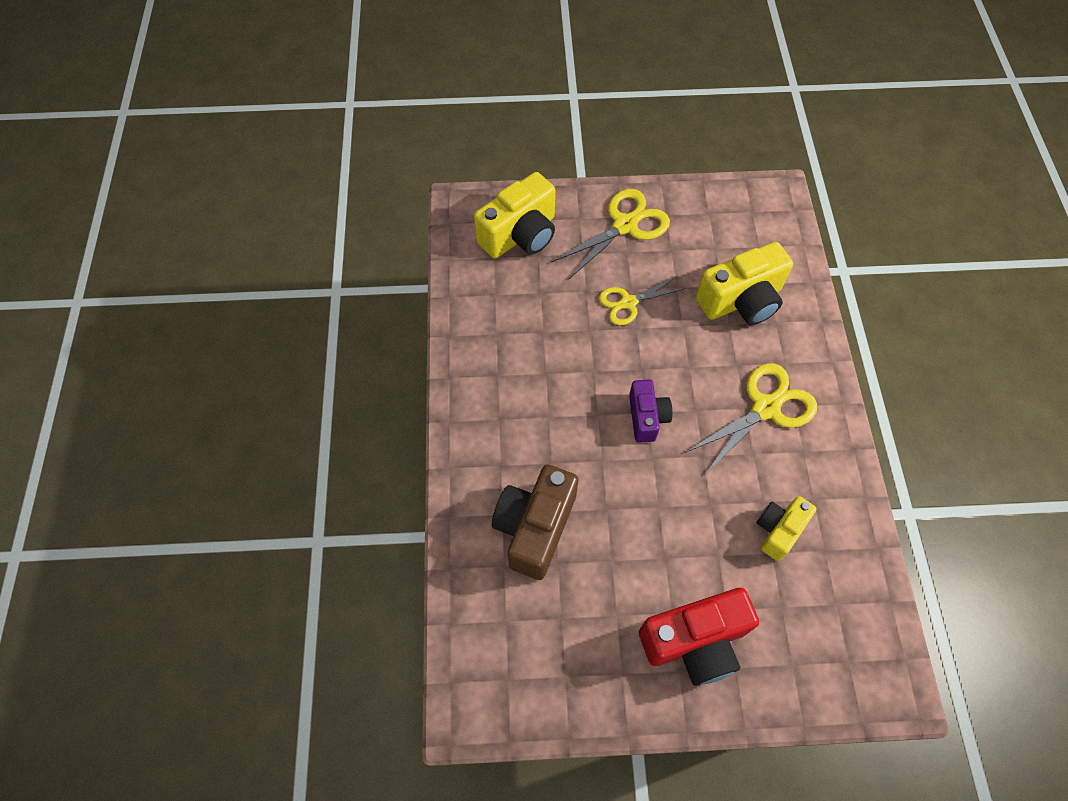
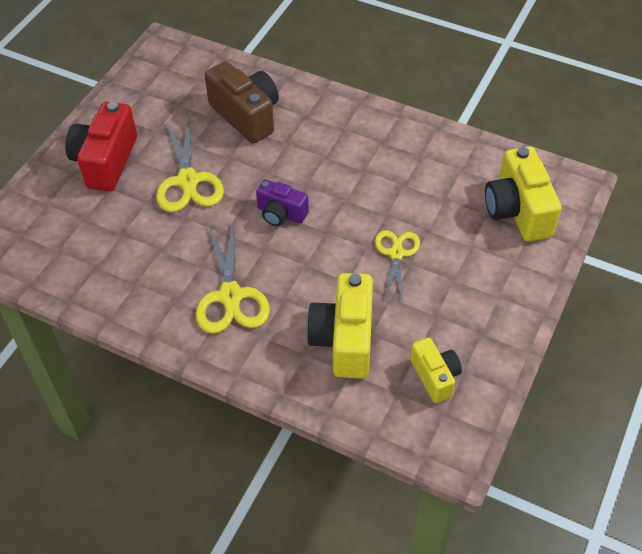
camera: 120 degrees right, 10 degrees down
yellow scissors [551,189,670,280] -> yellow scissors moved to [156,117,224,212]
yellow camera [757,496,816,561] -> yellow camera moved to [410,338,462,403]

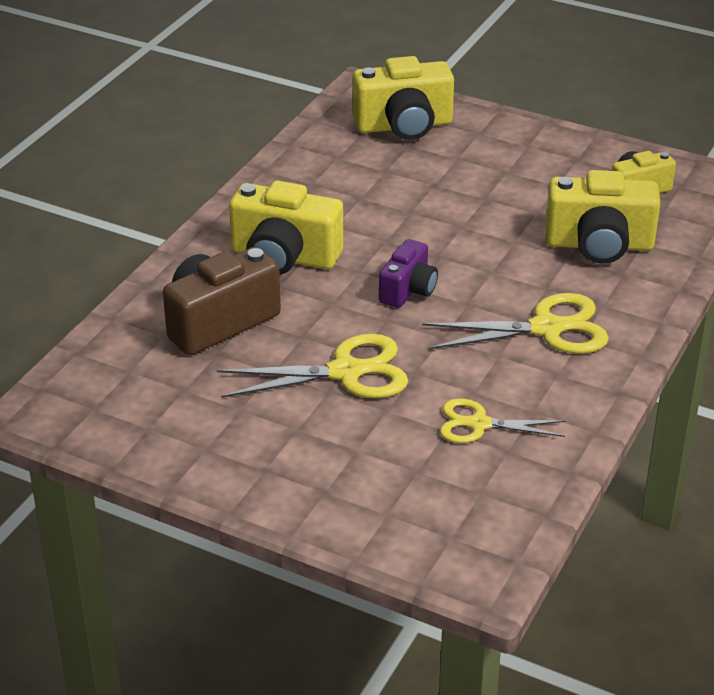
camera: 90 degrees left, 15 degrees down
red camera [65,101,137,192] -> none
yellow scissors [375,230,420,300] -> yellow scissors moved to [440,398,565,443]
none -> yellow camera [229,181,343,275]

